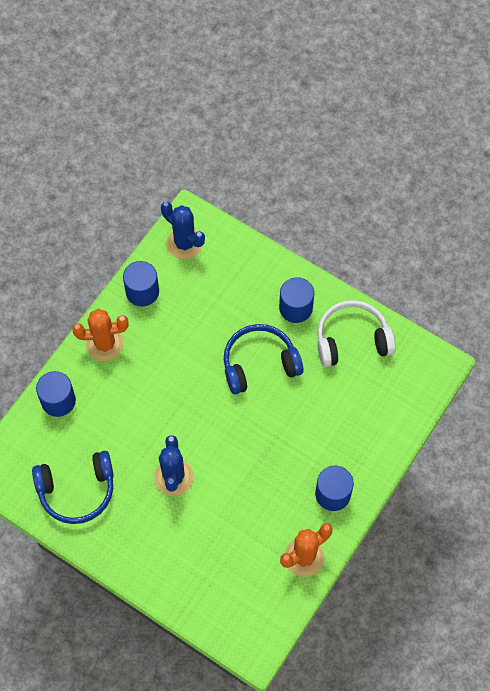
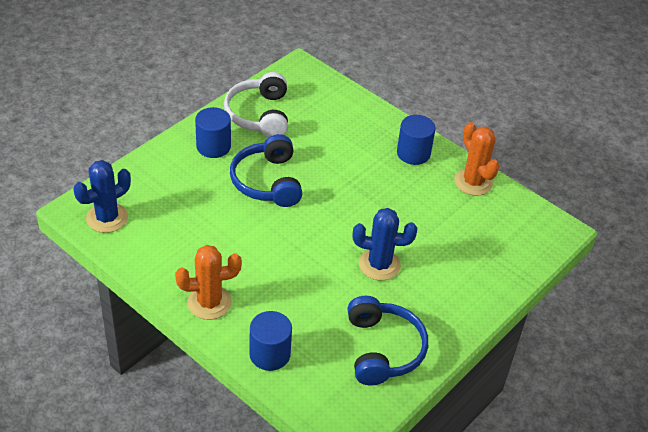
camera: 85 degrees left, 20 degrees down
orange cactus [72,309,129,361] -> orange cactus turned 75 degrees clockwise [175,245,242,320]
blue cylinder [123,261,159,307] -> none

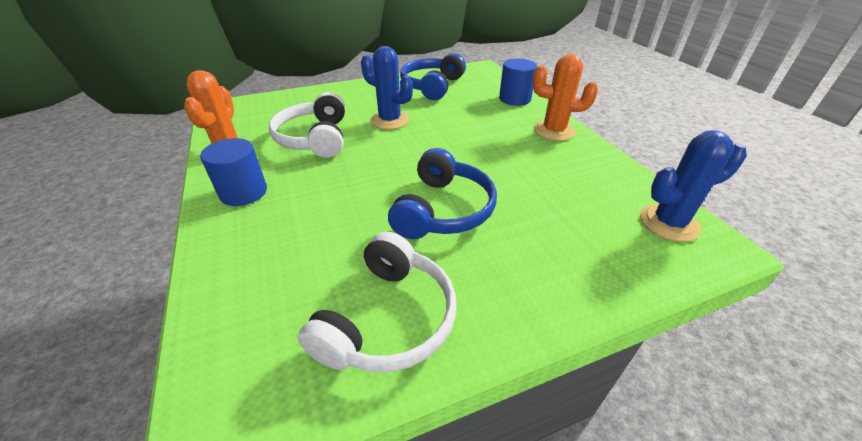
camera: 150 degrees left, 5 degrees down
blue cylinder [195,107,231,158] -> none
none -> white headphones [269,92,345,158]

